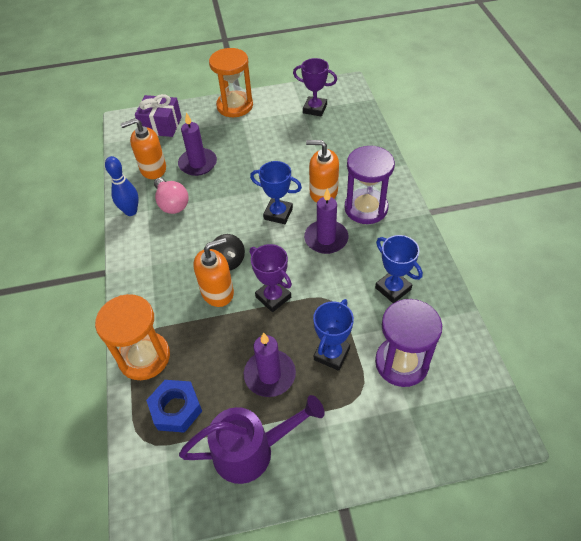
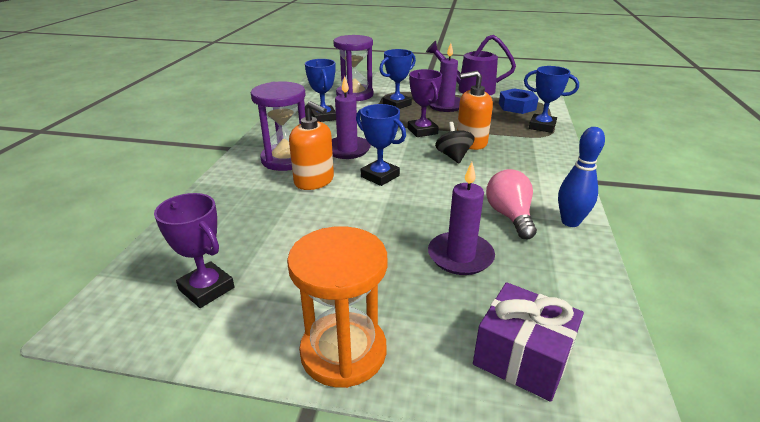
camera: 160 degrees left, 20 degrees down
orange hourglass [95,294,170,380] -> blue trophy [524,66,579,133]
orange soap dispenser [121,118,166,179] -> none

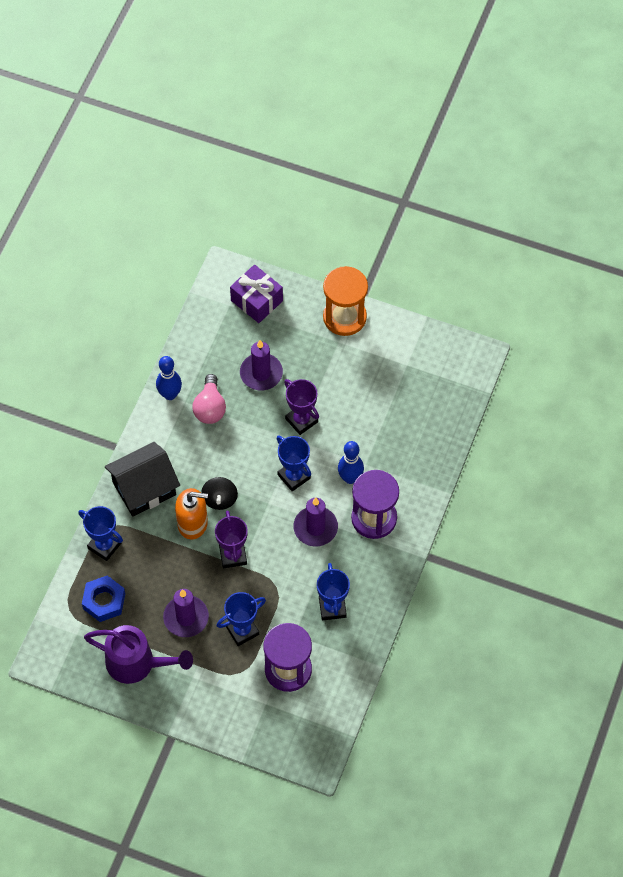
camera: 170 degrees left, 30 degrees up
purple trophy [154,193,235,308] -> purple trophy moved to [284,379,319,435]
orange soap dispenser [289,101,334,190] -> blue bowling pin [338,441,364,484]
none -> black house [105,442,180,517]

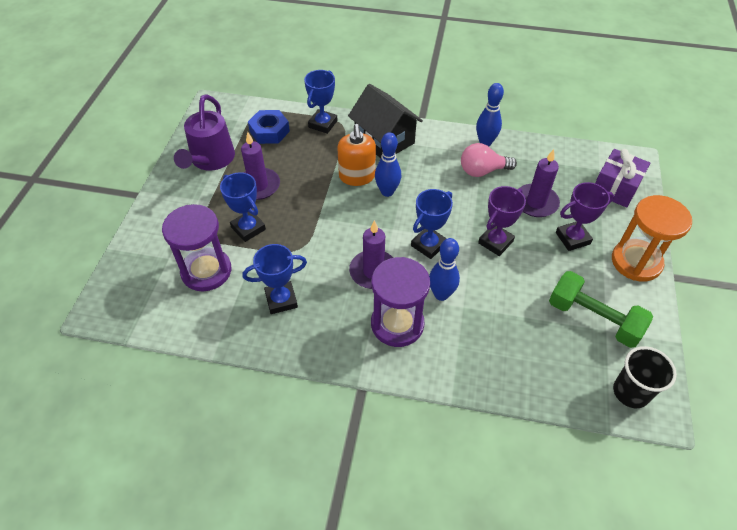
camera: 80 degrees right, 10 degrees down
black spinning top [201,477,238,510] -> blue bowling pin [375,132,401,197]
purple trophy [215,511,248,568] -> purple trophy moved to [556,182,614,251]
none -> green dumbbell [549,271,653,348]
none -> black cup [613,346,677,408]

